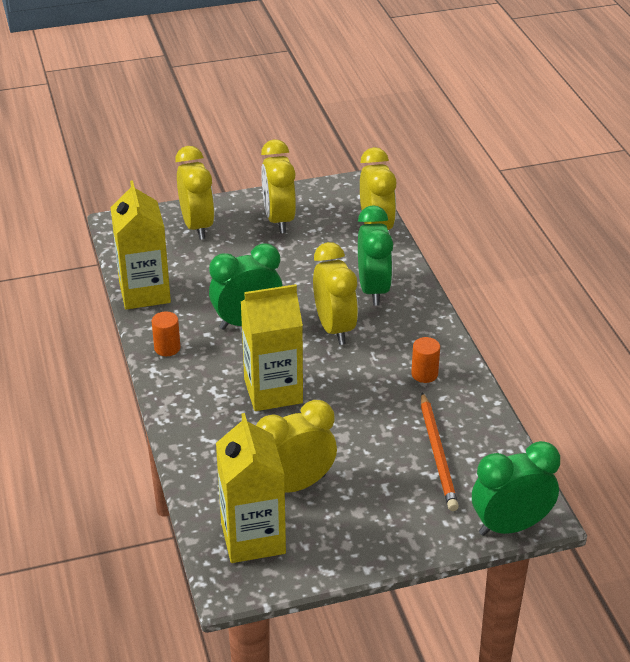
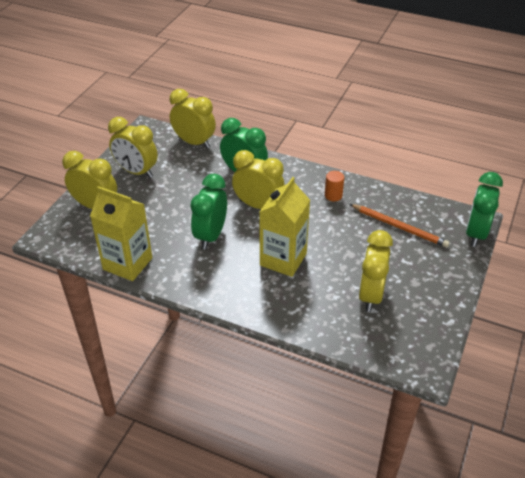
camera: 50 degrees left, 5 degrees up
orange cylinder [152,311,180,356] -> none
yellow carton [216,413,286,563] -> none

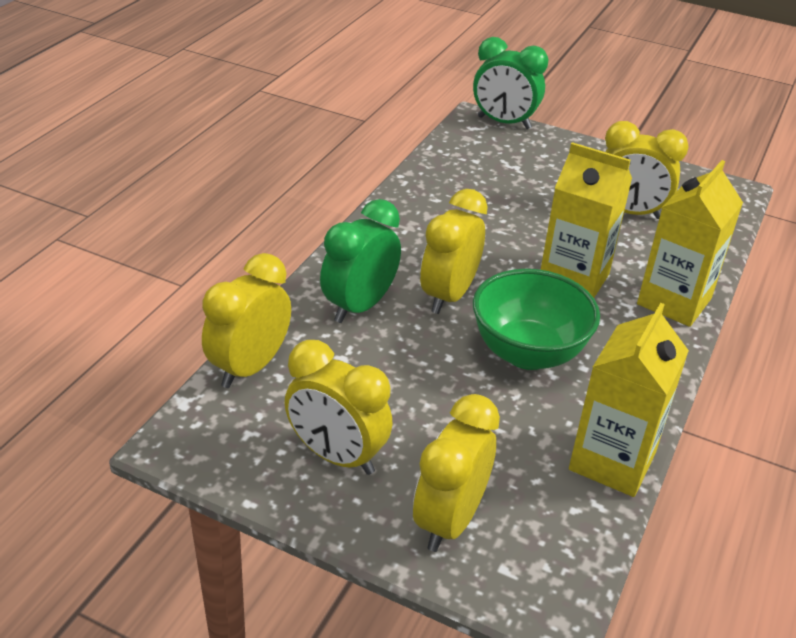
camera: 90 degrees left, 5 degrees down
yellow clock [108,117,158,178] -> yellow clock turned 90 degrees clockwise [285,340,393,475]
green clock [191,174,227,249] -> green bowl [473,269,600,370]
orange cylinder [325,171,344,201] -> none
orange pencil [350,204,450,248] -> none
none -> yellow carton [637,160,743,327]

